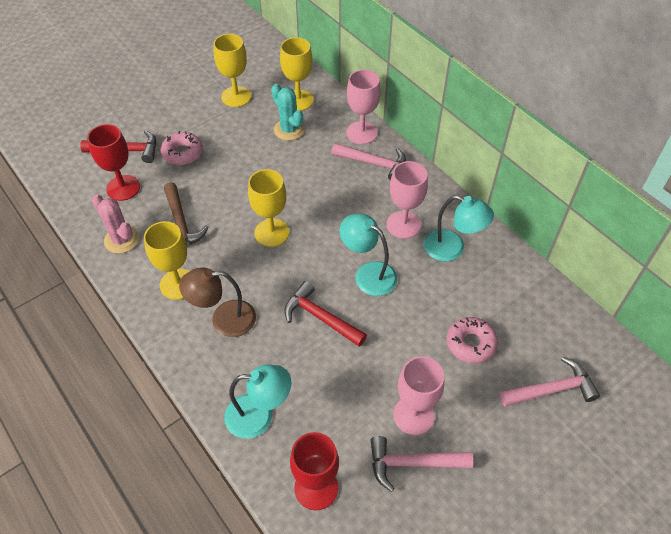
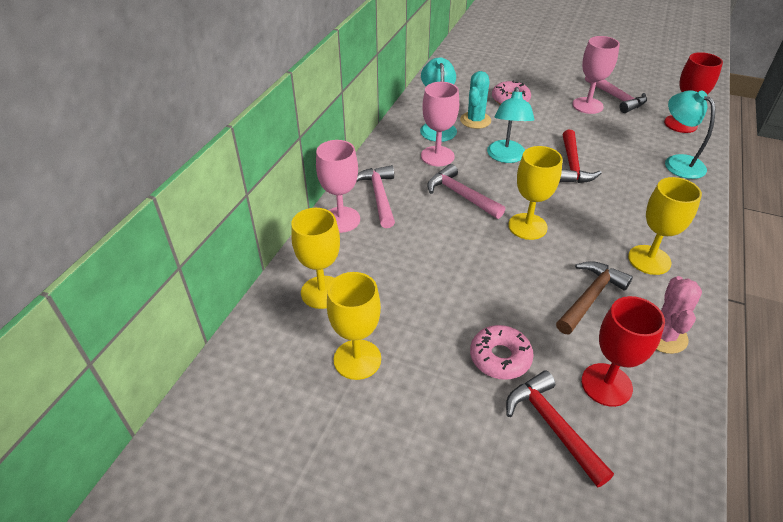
camera: 120 degrees left, 10 degrees down
brown lamp [179,267,256,337] -> none
turquoise cactus [271,84,305,141] -> turquoise cactus moved to [460,71,491,129]
pink hammer [500,357,600,407] -> pink hammer moved to [427,164,505,219]

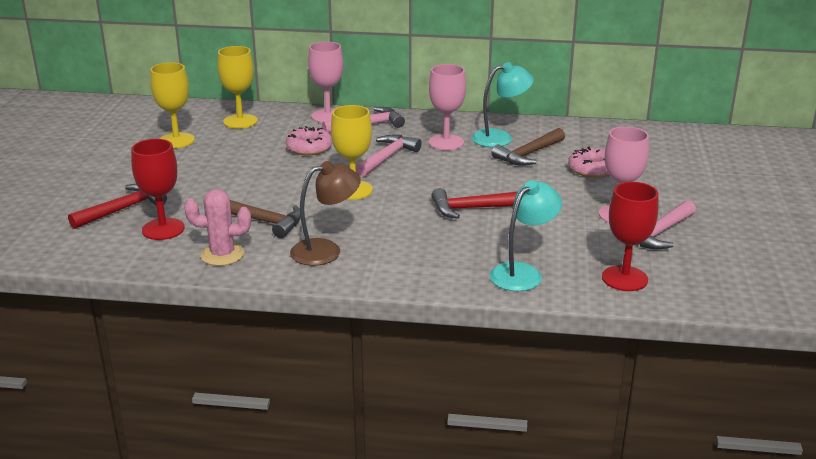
camera: 75 degrees right, 15 degrees down
turquoise cactus [460,71,491,129] -> brown hammer [491,128,565,166]
pink donut [470,325,534,380] -> pink donut moved to [286,126,333,156]
turquoise lamp [487,87,534,163] -> none
yellow goblet [628,177,702,275] -> brown lamp [290,161,361,266]

